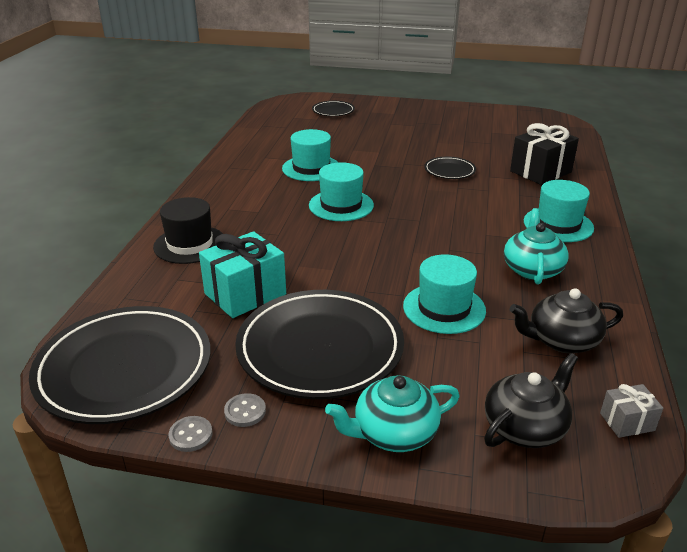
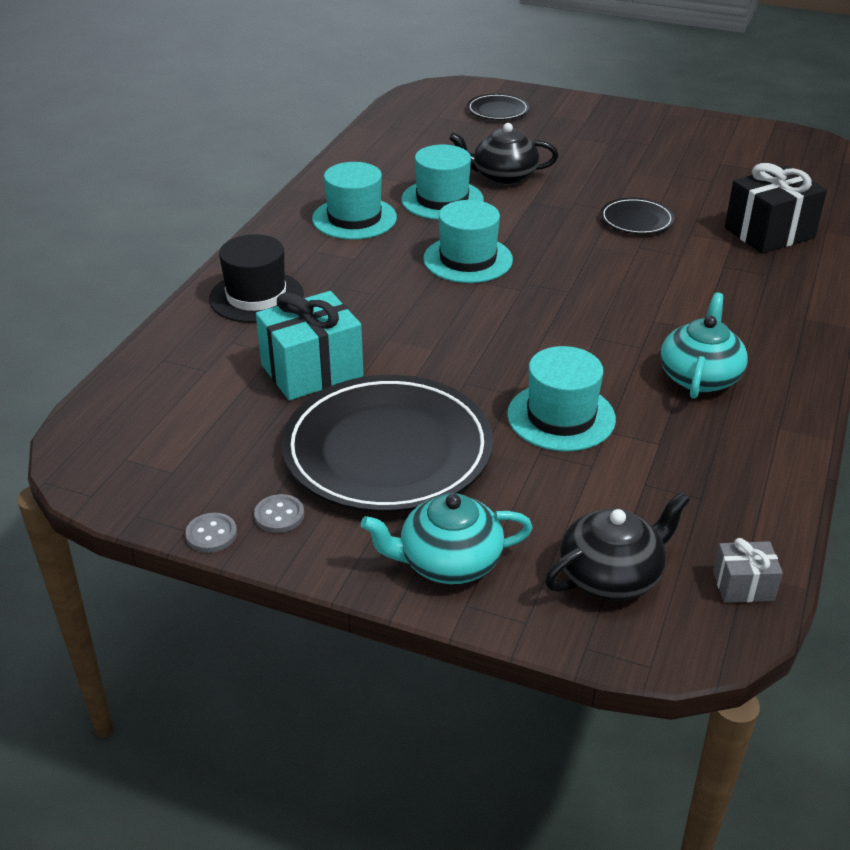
camera: 10 degrees right, 5 degrees up
black plate [29,306,211,424] -> none
black teapot [510,288,623,353] -> black teapot moved to [449,123,558,185]
turquoise hat [524,180,594,242] -> turquoise hat moved to [312,162,397,239]

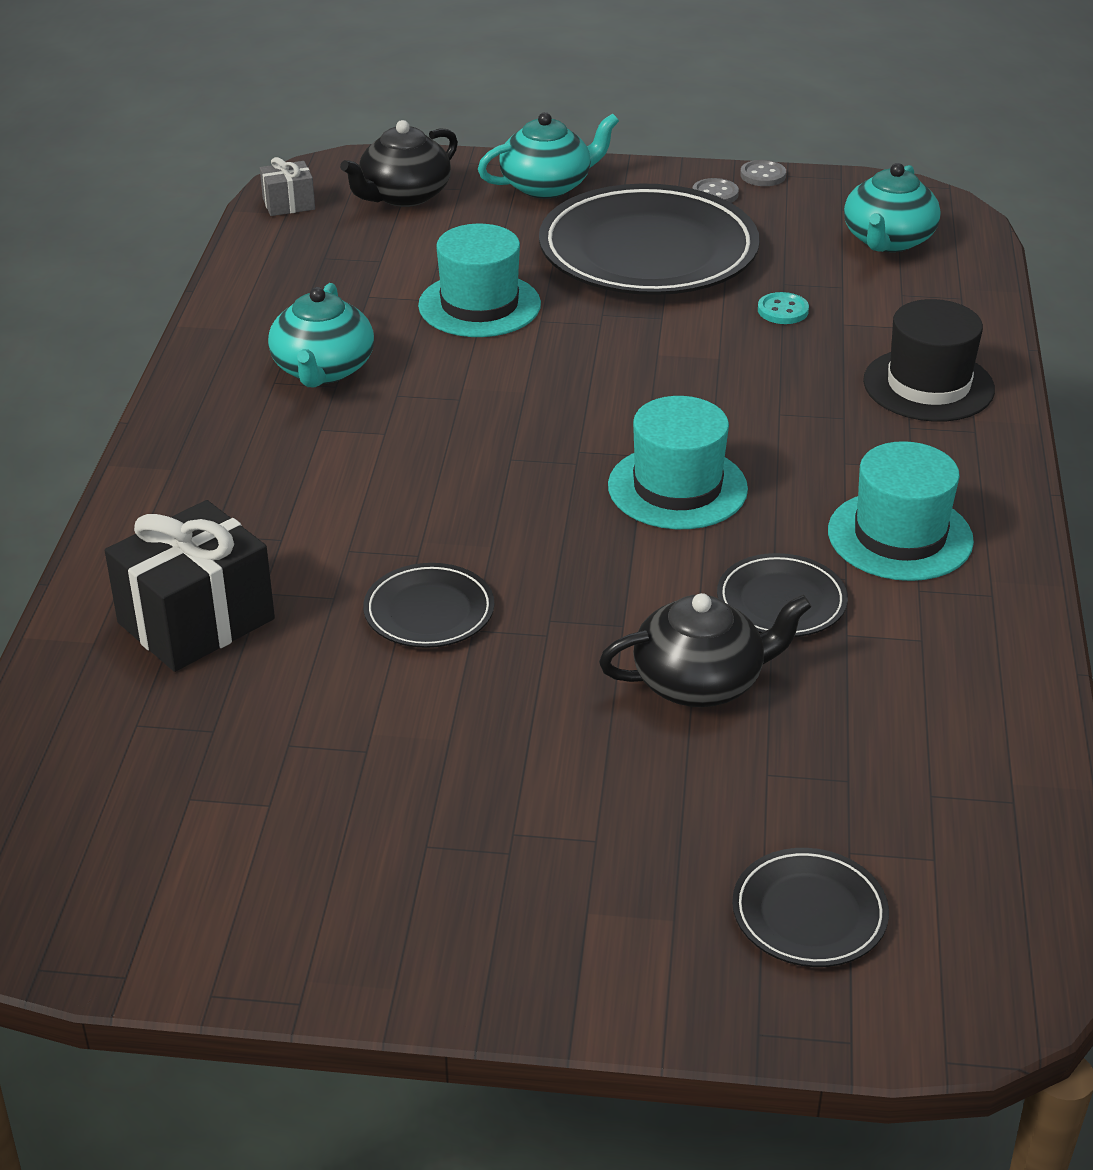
camera: 165 degrees right, 0 degrees up
turquoise gift [256,291,363,400] -> turquoise button [758,292,809,324]
turquoise hat [401,145,484,220] -> black plate [717,553,848,637]
none -> turquoise teapot [844,163,941,252]

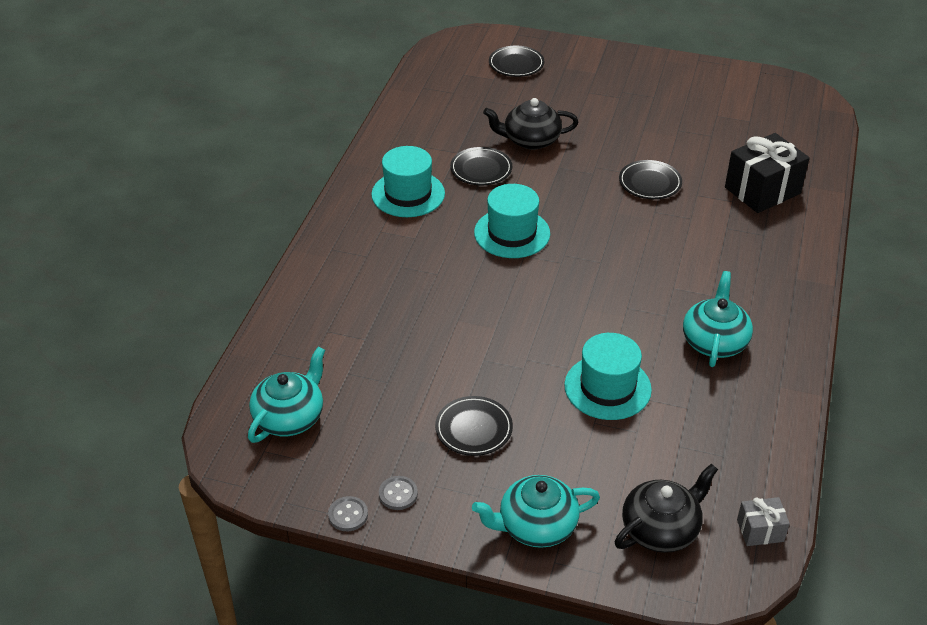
camera: 170 degrees left, 5 degrees up
black plate [539,184,760,295] -> black plate [435,396,513,456], size x0.46
turquoise button [758,292,809,324] -> none
black hat [863,299,995,422] -> none

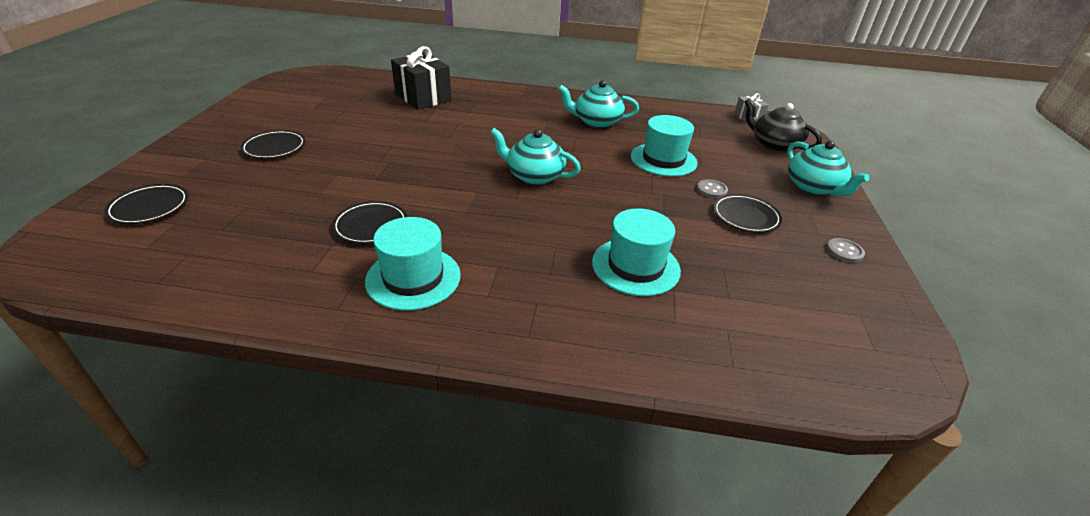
camera: 100 degrees left, 5 degrees down
turquoise teapot [248,347,325,443] -> turquoise teapot moved to [490,128,581,185]
grey button [328,496,368,531] -> grey button moved to [697,179,728,198]
turquoise hat [474,184,550,258] -> turquoise hat moved to [592,208,681,296]
black teapot [483,98,578,150] -> none
black plate [619,160,682,199] -> black plate moved to [241,130,305,159]

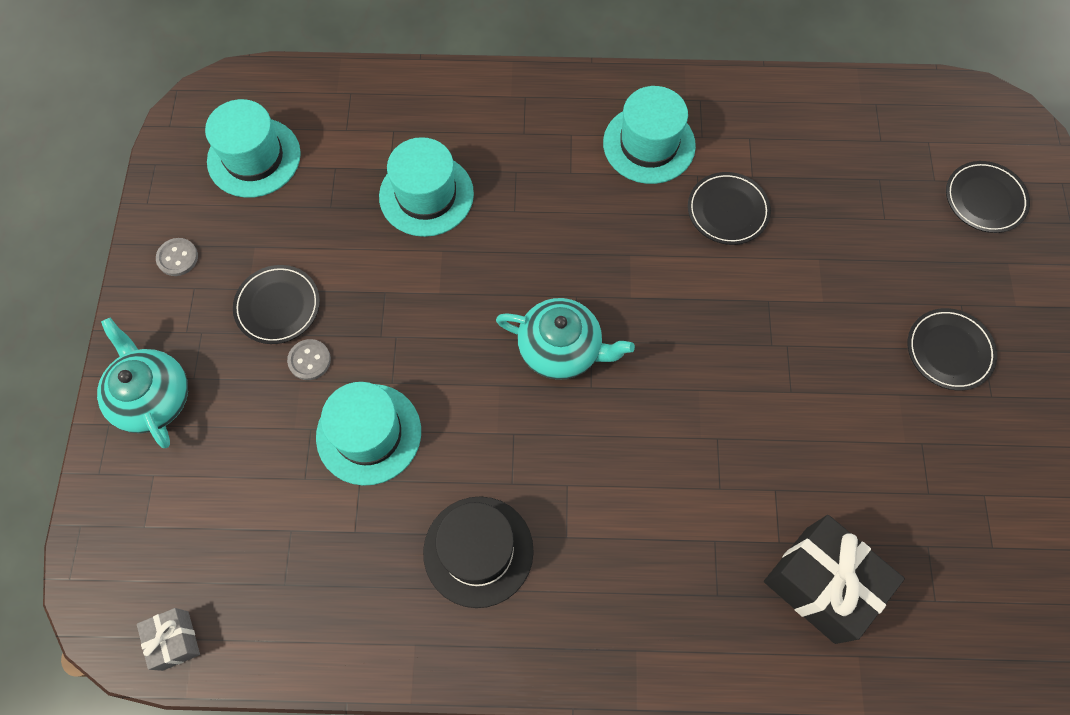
camera: 175 degrees right, 30 degrees up
turquoise teapot [558,80,639,128] -> black hat [423,496,534,608]
black teapot [744,98,822,152] -> none
none -> turquoise hat [205,99,301,198]

